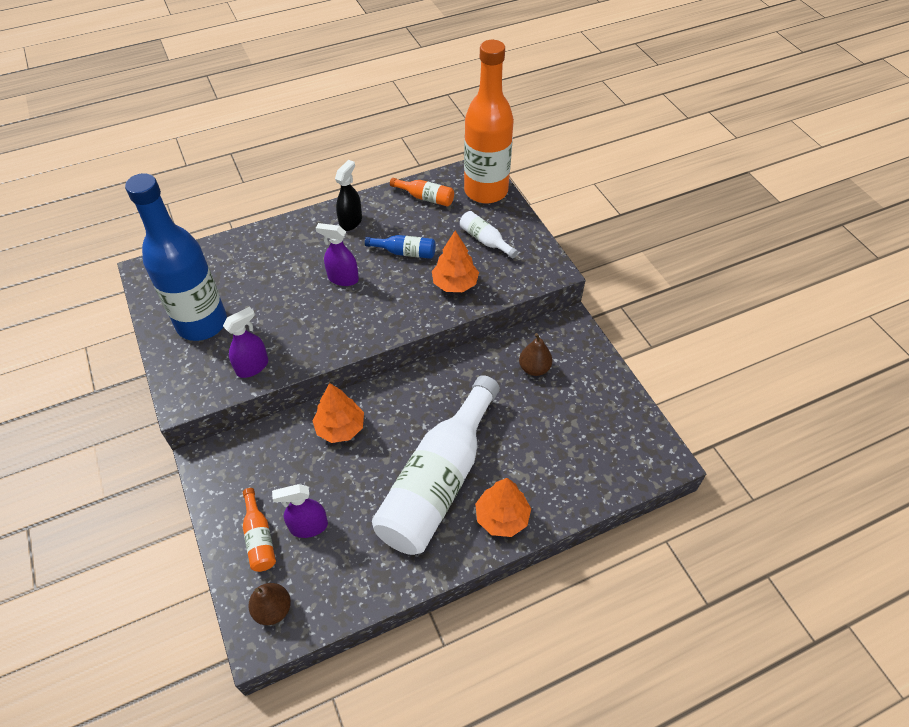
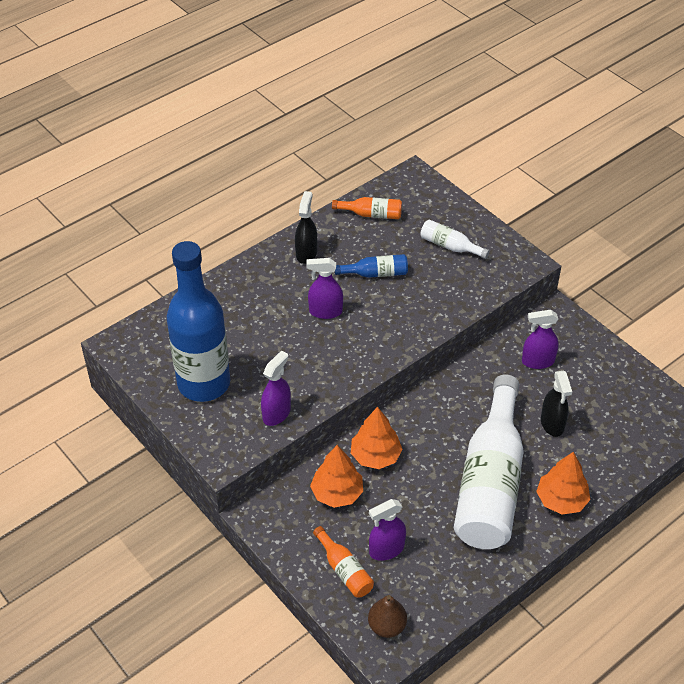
camera: 15 degrees left, 5 degrees down
orange tree [432,231,479,292] -> orange tree moved to [310,445,363,508]
orange bottle [464,40,514,204] -> none
brown pear [519,333,552,376] -> purple spray bottle [522,310,559,369]
none -> black spray bottle [541,371,572,437]

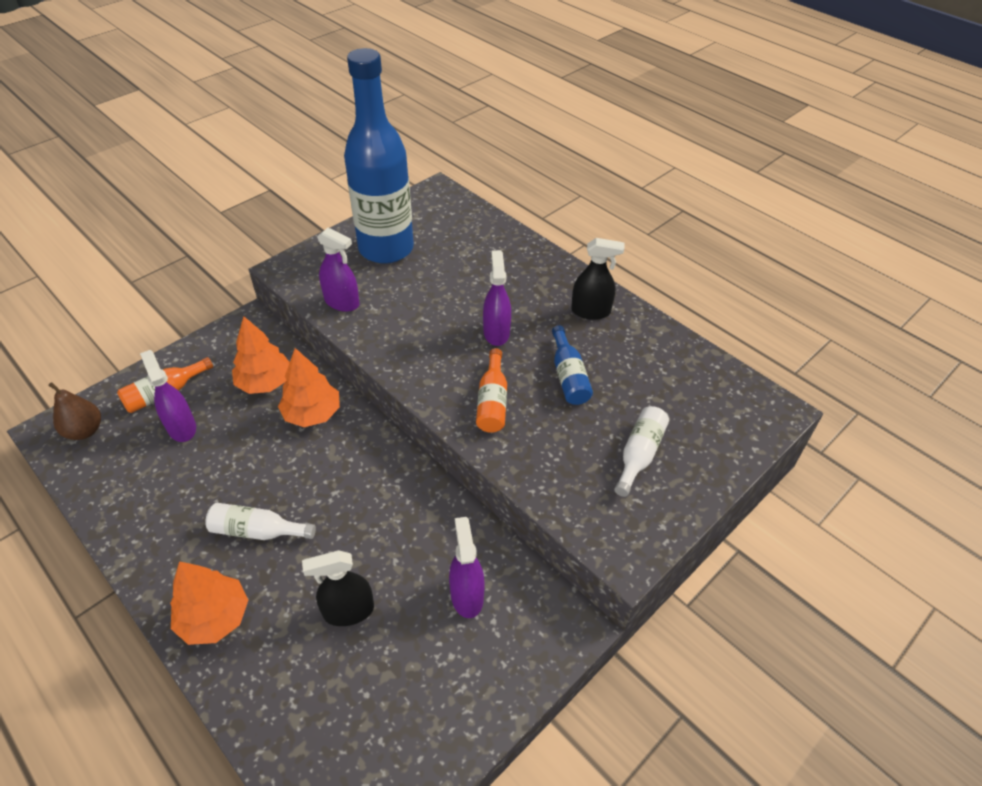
camera: 85 degrees right, 0 degrees up
orange bottle [332,197,402,219] -> orange bottle moved to [476,348,507,433]
white bottle [454,374,524,549] -> white bottle [205,503,316,540], size x0.41

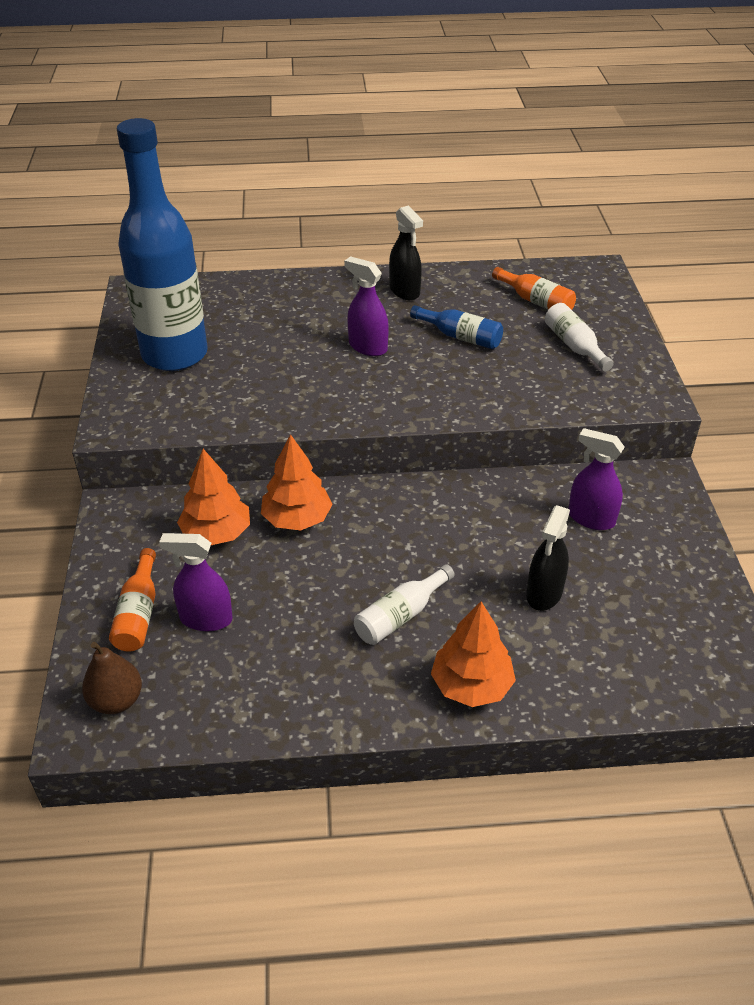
camera: 50 degrees left, 5 degrees down
purple spray bottle [317,228,360,312] -> none
orange bottle [476,348,507,433] -> orange bottle moved to [492,267,576,310]
black spray bottle [571,238,624,320] -> black spray bottle turned 105 degrees clockwise [389,205,423,300]

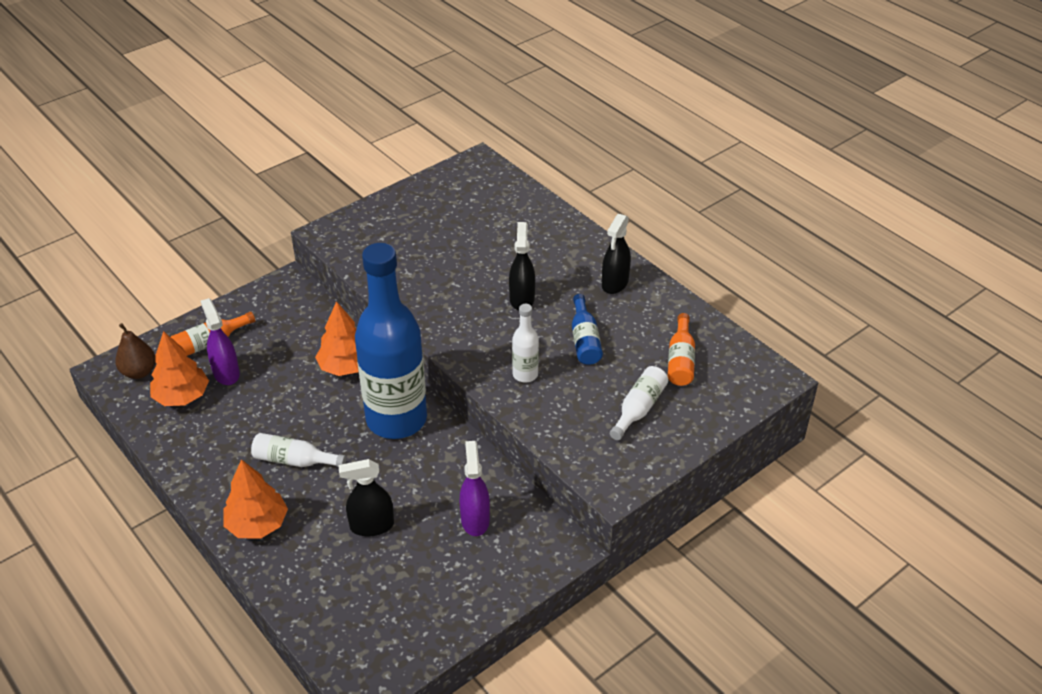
camera: 55 degrees right, 0 degrees up
blue bottle [117,118,208,371] -> blue bottle moved to [355,243,427,439]
orange tree [177,449,250,545] -> orange tree moved to [150,331,209,406]
purple spray bottle [344,256,389,356] -> black spray bottle [509,222,535,310]
none -> white bottle [512,304,539,382]

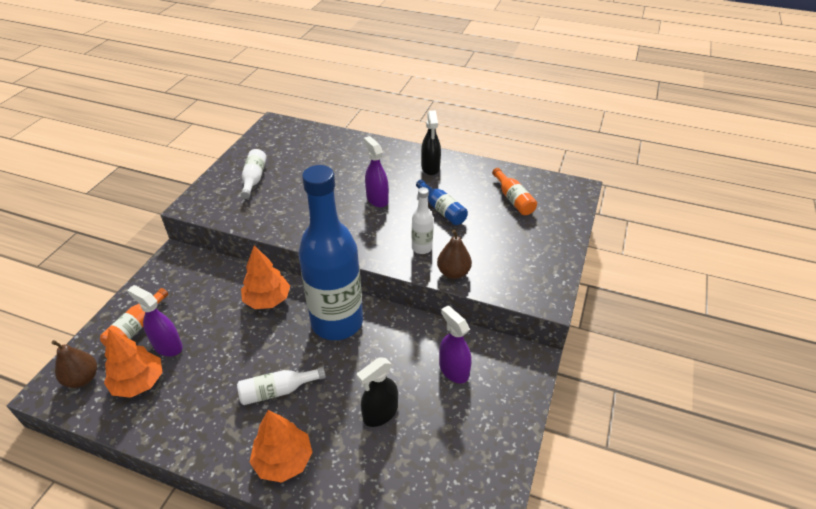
camera: 30 degrees left, 0 degrees up
black spray bottle [509,222,535,310] -> purple spray bottle [364,136,389,207]
white bottle [610,366,668,440] -> white bottle moved to [241,149,267,199]
none -> brown pear [437,230,472,279]

